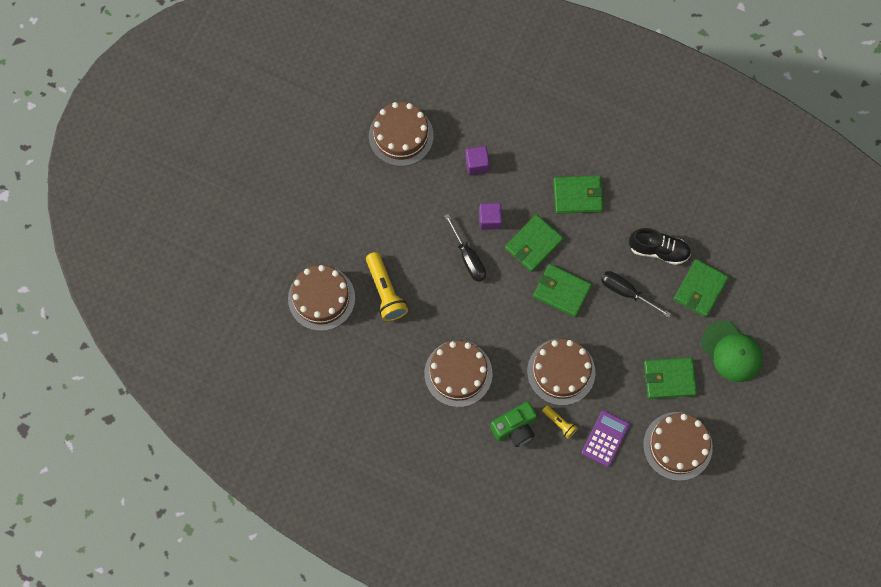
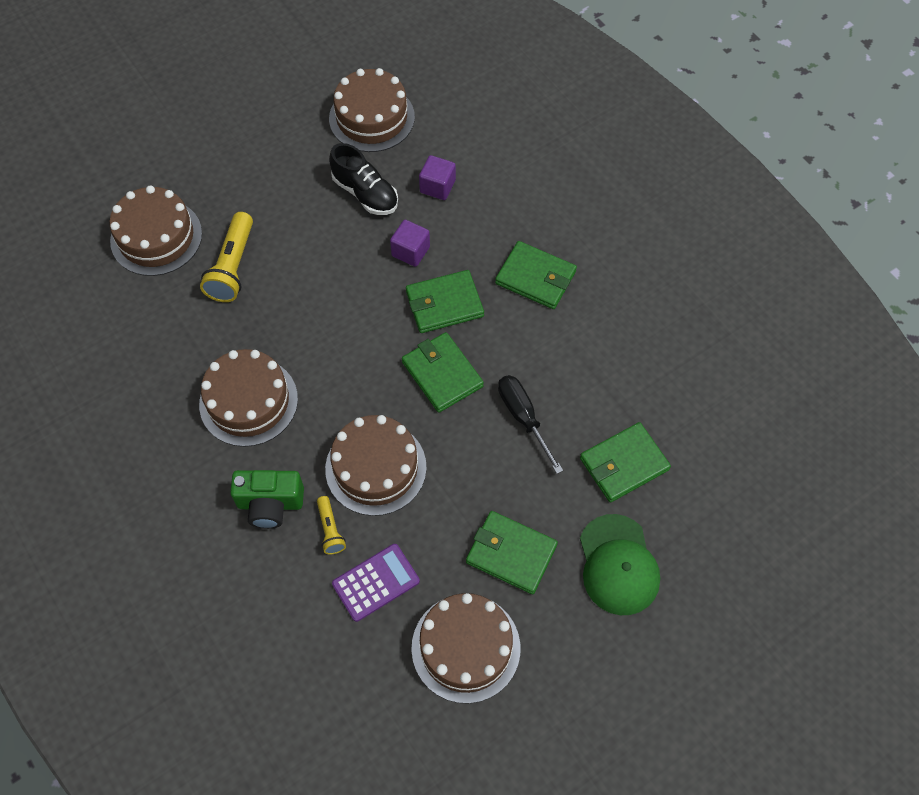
camera: 30 degrees right, 10 degrees down
black screwdriver [444,214,486,282] -> none
black shoe [629,228,691,265] -> black shoe moved to [329,143,398,215]

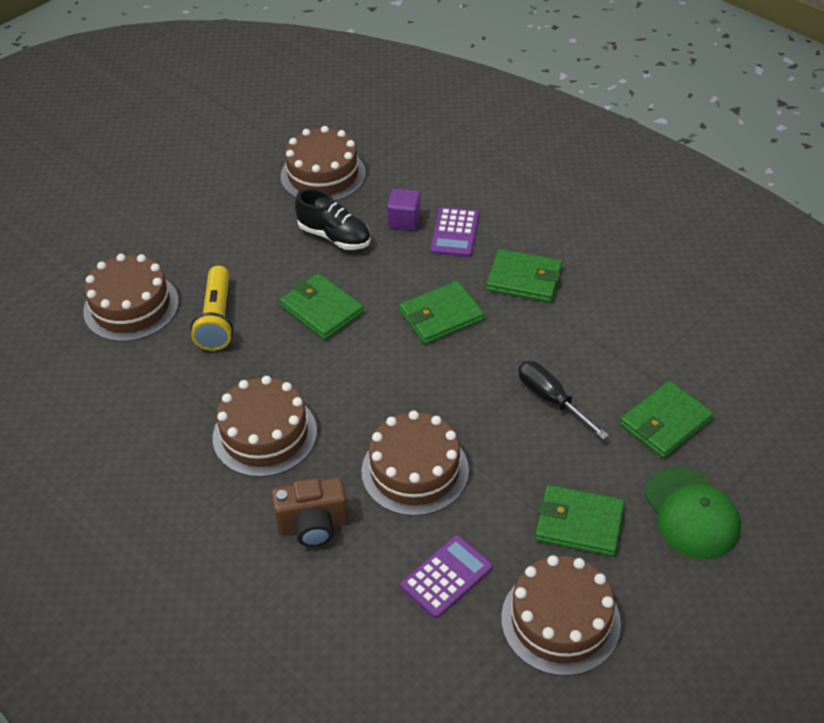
camera: 10 degrees left, 15 degrees down
green camera [230,470,304,529] -> brown camera [271,477,349,547]
yellow flashlight [317,496,346,554] -> none
purple cube [390,220,430,267] -> none
green wallet [402,332,484,413] -> green wallet moved to [280,273,364,340]
none -> purple calculator [431,207,479,257]

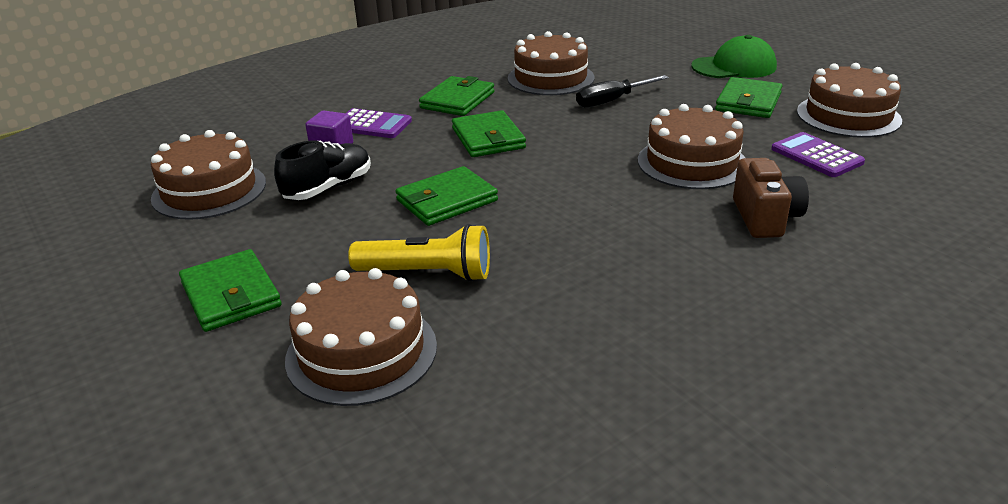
camera: 80 degrees left, 15 degrees down
brown cake [213,376,317,477] -> brown cake moved to [508,31,594,95]
green wallet [620,380,713,458] -> green wallet moved to [179,249,282,332]

